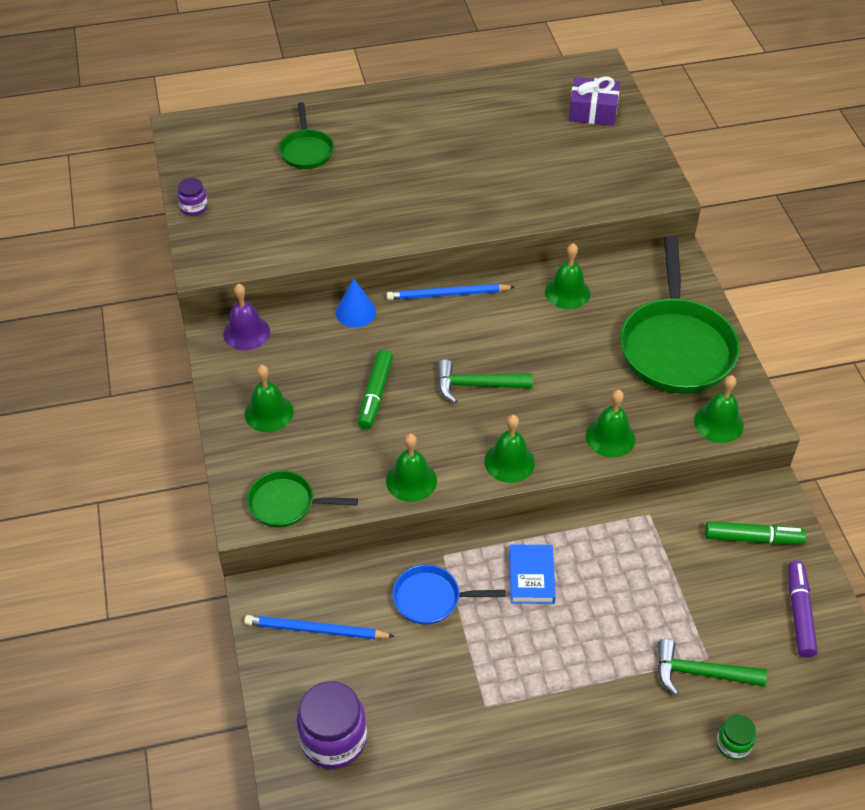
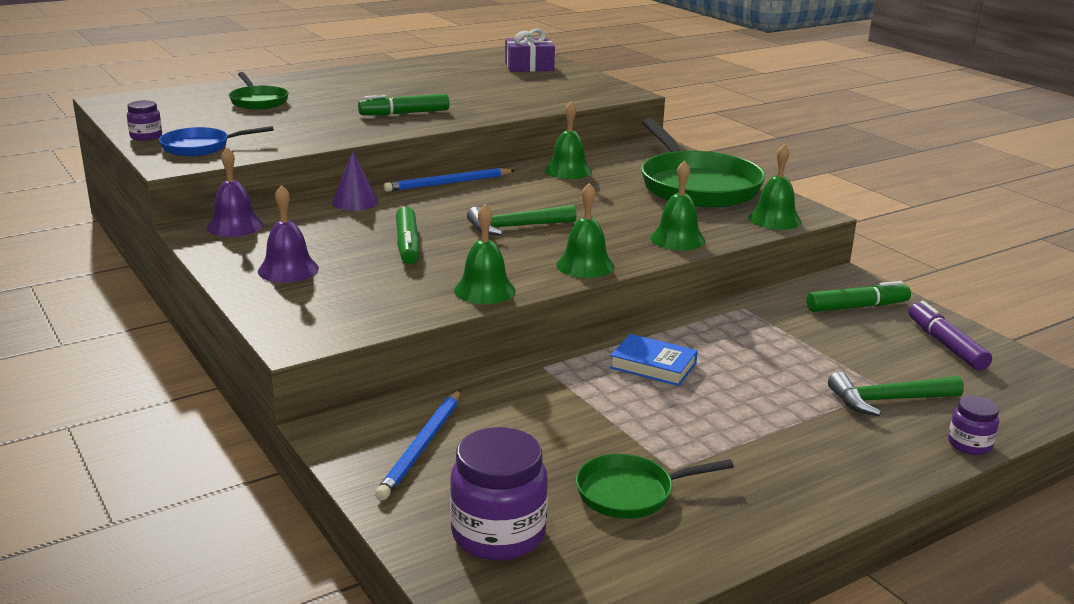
camera: 20 degrees left, 25 degrees down
green bell [245,365,294,432] -> purple bell [258,185,319,283]
blue pencil [245,615,395,639] -> blue pencil turned 60 degrees counterclockwise [375,390,461,500]
green pan [247,471,358,528] -> green pan moved to [576,454,734,519]
blue cone [336,279,376,327] -> purple cone [332,150,378,211]
blue pan [393,565,506,625] -> blue pan moved to [159,126,274,156]
blue book [509,544,556,604] -> blue book turned 45 degrees counterclockwise [610,334,698,386]
green jar [716,715,756,760] -> purple jar [948,396,999,455]
none -> green marker [358,94,449,115]

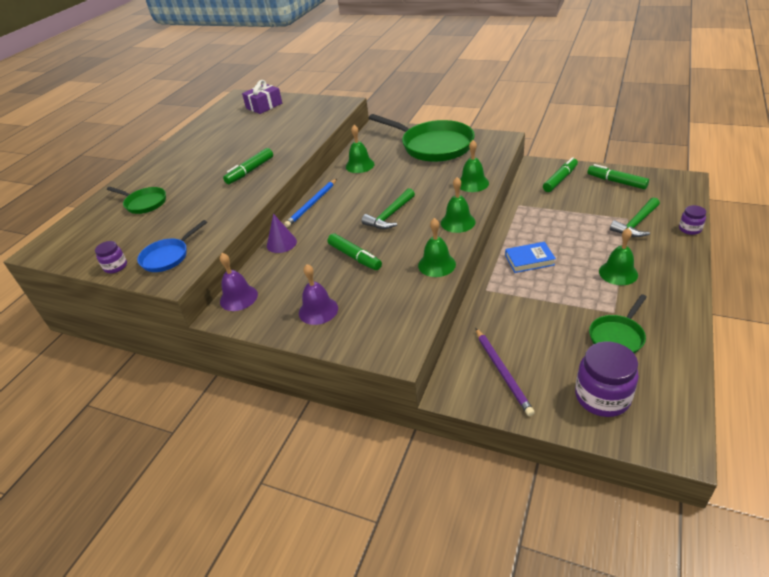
camera: 30 degrees left, 15 degrees up
blue pencil [375,390,461,500] -> purple pencil [476,328,535,416]
green bell [748,144,801,230] -> green bell moved to [599,228,638,285]
purple marker [909,301,992,371] -> green marker [588,164,649,189]

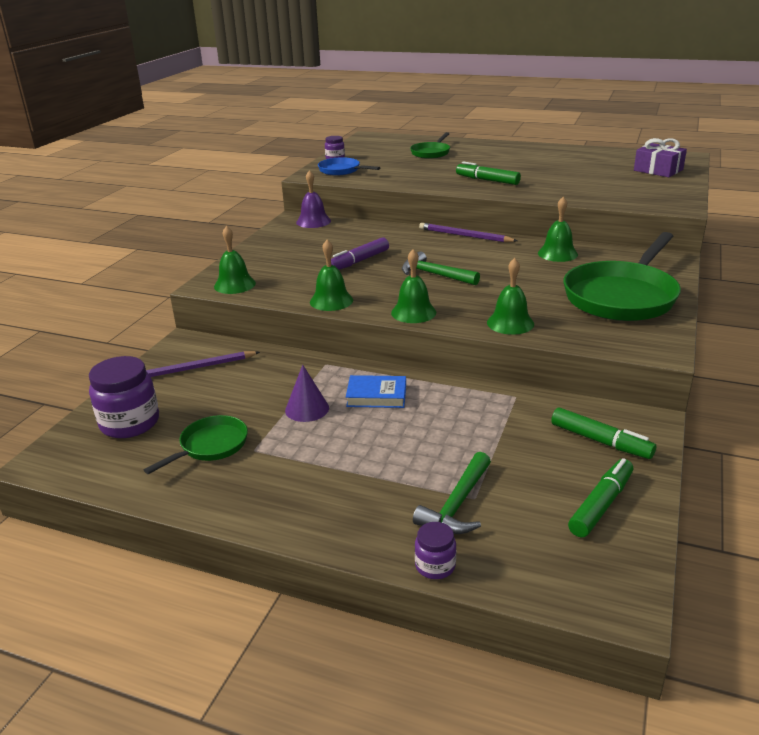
camera: 85 degrees right, 10 degrees down
purple cone [267,214,297,253] -> purple cone moved to [285,365,329,422]
blue pencil [284,179,337,227] -> purple pencil [419,223,517,242]
purple bell [299,264,338,325] -> none
green marker [328,233,382,270] -> purple marker [331,237,389,270]
blue book [505,242,556,273] -> blue book turned 75 degrees counterclockwise [346,375,406,408]
green pan [589,294,647,354] -> green pan turned 90 degrees clockwise [144,415,248,474]
green bell [599,228,638,285] -> green bell moved to [214,226,256,294]
green hammer [610,197,660,237] -> green hammer turned 105 degrees counterclockwise [413,452,491,534]

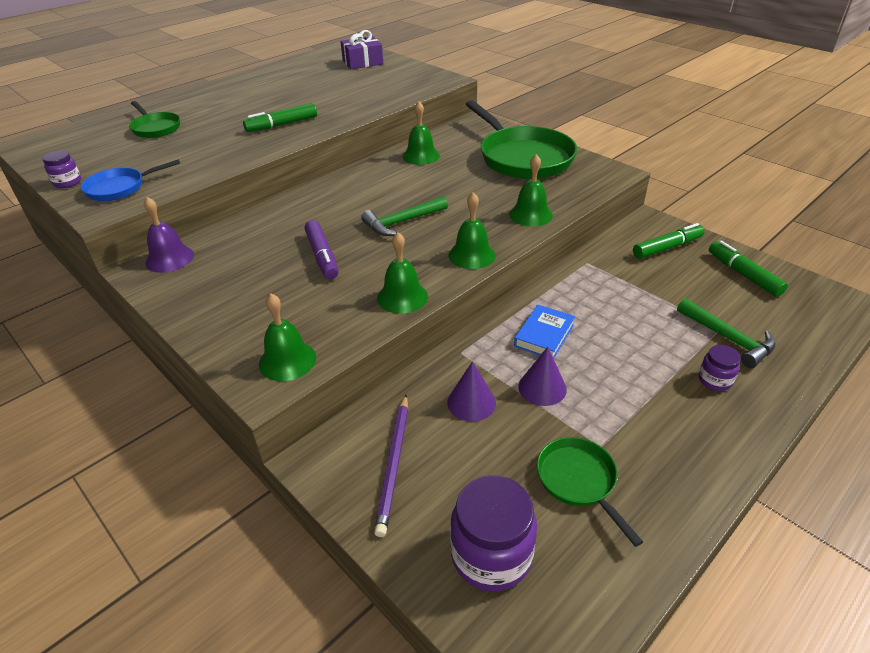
camera: 65 degrees left, 10 degrees up
purple jar [415,522,456,579] -> purple jar moved to [698,345,741,391]
purple pencil [419,223,517,242] -> none
none -> purple cone [447,361,496,422]

